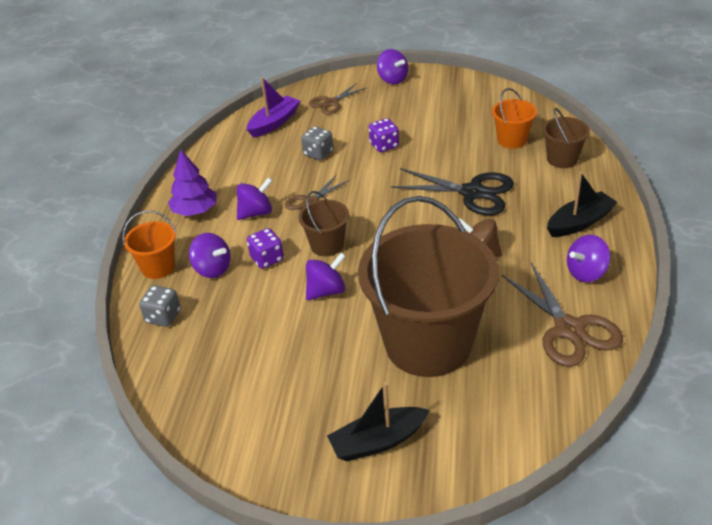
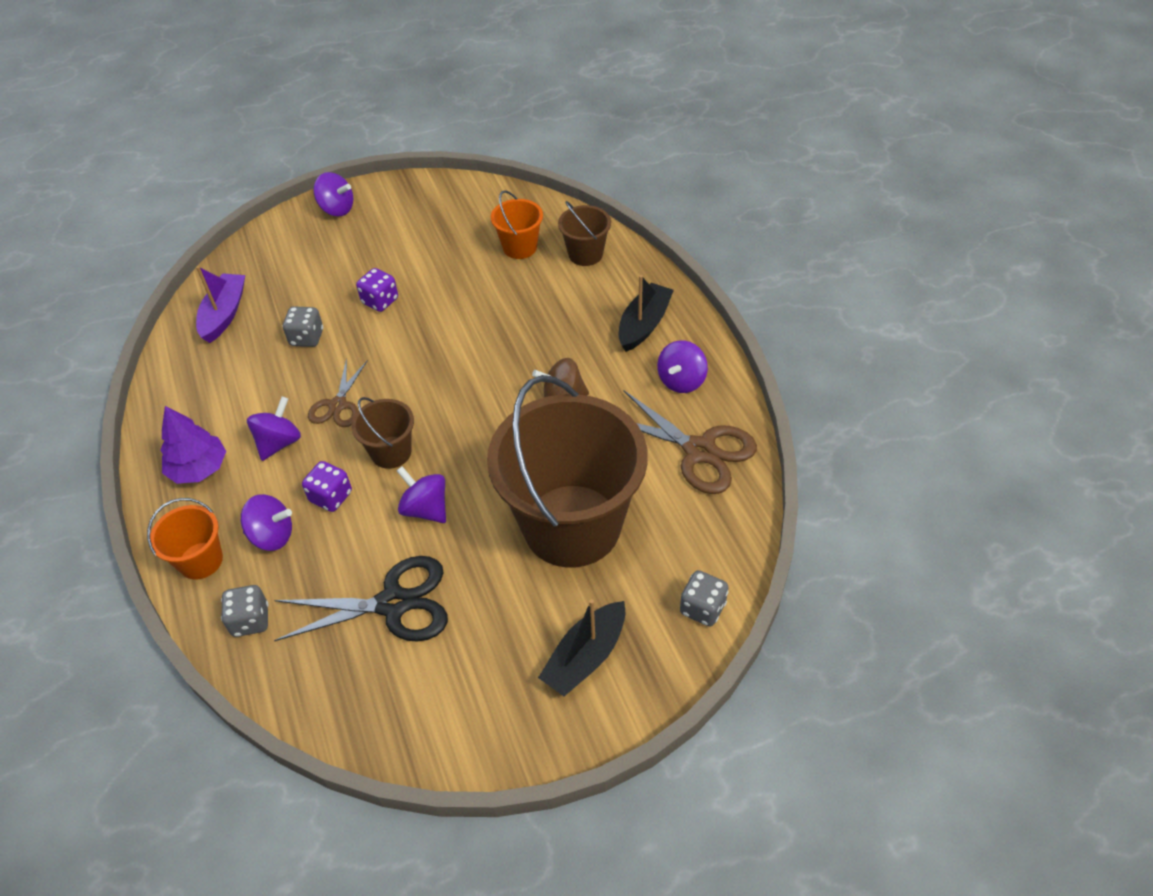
camera: 30 degrees left, 10 degrees up
purple spinning top [306,253,346,300] -> purple spinning top turned 75 degrees counterclockwise [397,466,446,523]
brown scissors [309,83,368,114] -> none
black scissors [391,168,514,215] -> black scissors moved to [274,556,448,642]
none -> grey dice [680,570,729,626]

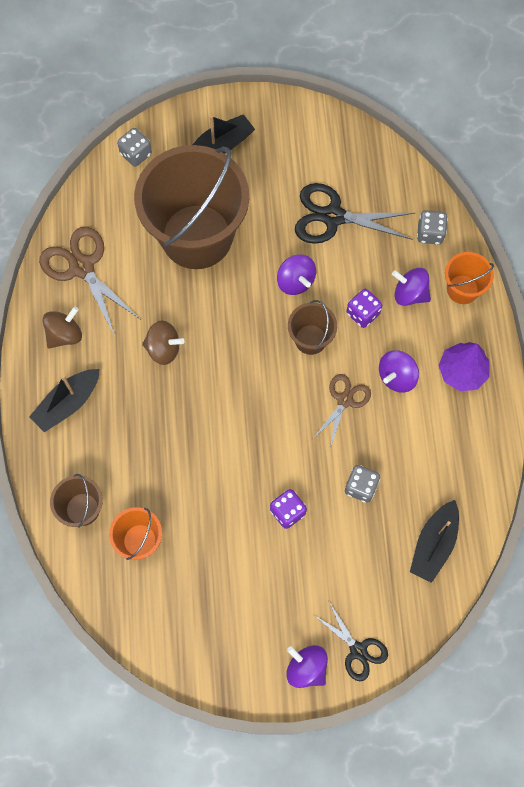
camera: 165 degrees left, 20 degrees up
purple boat [196,266,245,343] -> black boat [410,500,459,583]
purple spinning top [657,340,708,393] -> brown spinning top [43,306,82,349]
none -> black scissors [314,602,388,681]

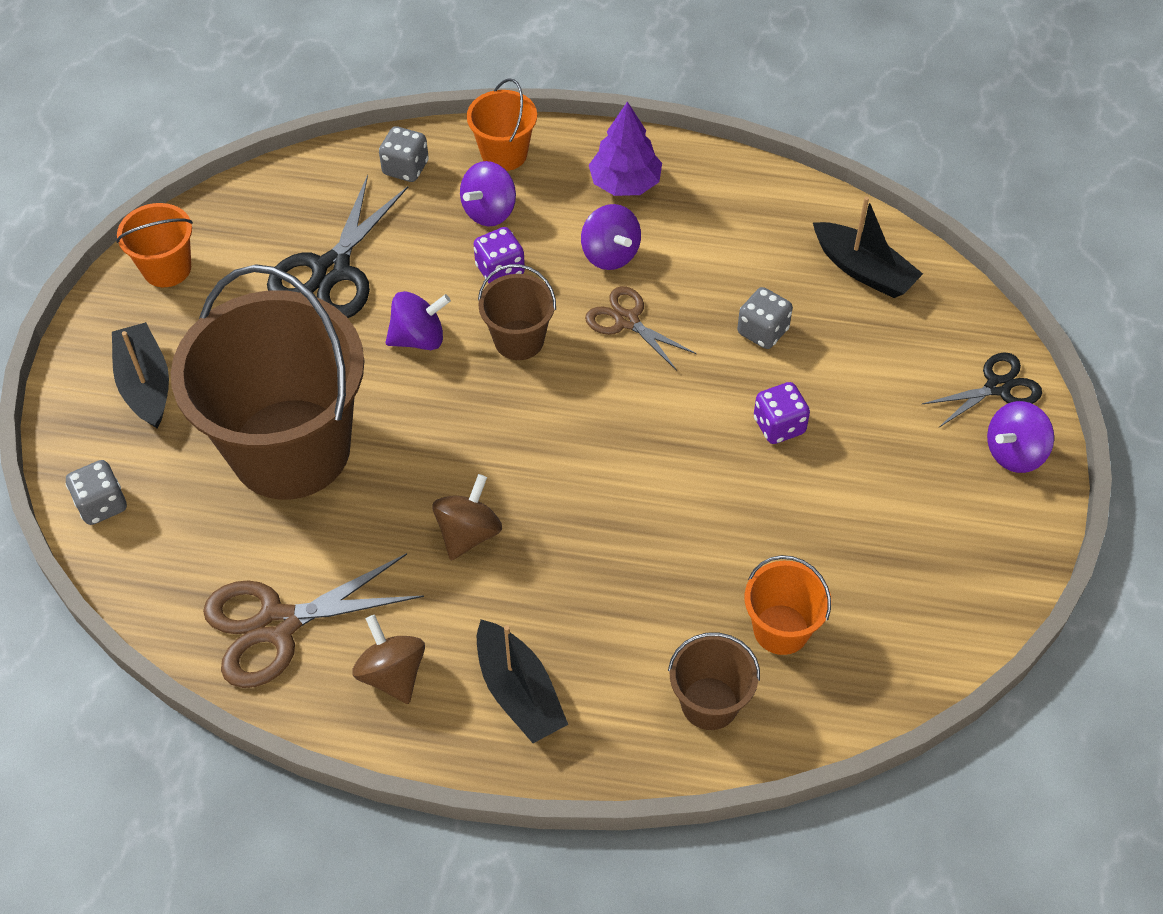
camera: 75 degrees left, 15 degrees down
none -> orange bucket [116,203,193,287]

